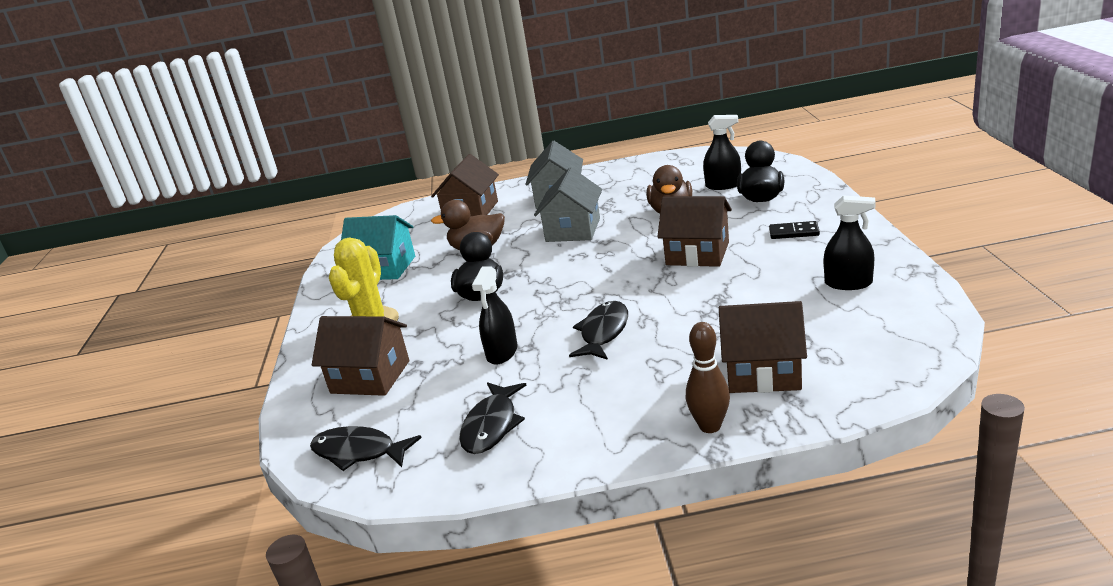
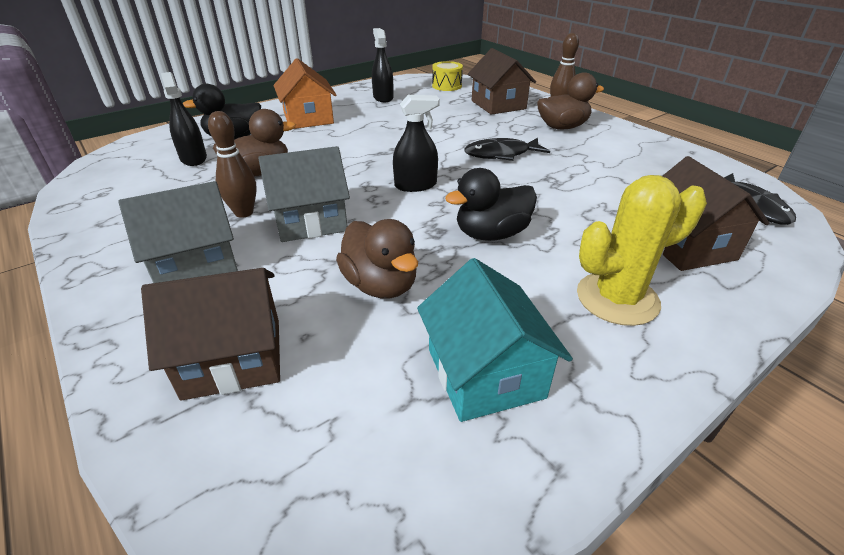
camera: 125 degrees left, 10 degrees up
black fish [460,382,527,454] -> none
black spray bottle [472,266,518,365] -> black spray bottle moved to [393,95,440,192]
brown house [657,196,732,267] -> none
black domino [769,221,820,239] -> orange house [273,58,336,129]
none -> brown bowling pin [208,111,257,218]
none -> yellow drum [432,61,463,91]
none -> brown duck [537,72,604,129]

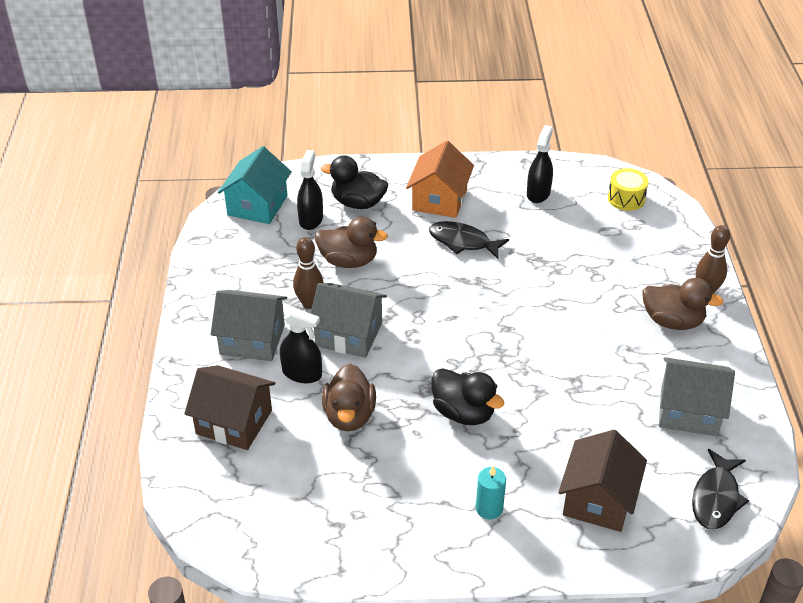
camera: 35 degrees right, 5 degrees up
black spray bottle [393,95,440,192] -> black spray bottle moved to [280,308,322,383]
turquoise house [417,258,573,422] -> turquoise house moved to [218,146,292,224]
black duck [445,168,537,241] -> black duck turned 150 degrees counterclockwise [431,368,504,425]
black fish [464,138,550,161] -> black fish moved to [429,221,509,259]
brown house [468,48,536,115] -> none
yellow cactus [577,175,707,326] -> turquoise candle [476,466,506,520]
none -> grey house [659,357,735,436]

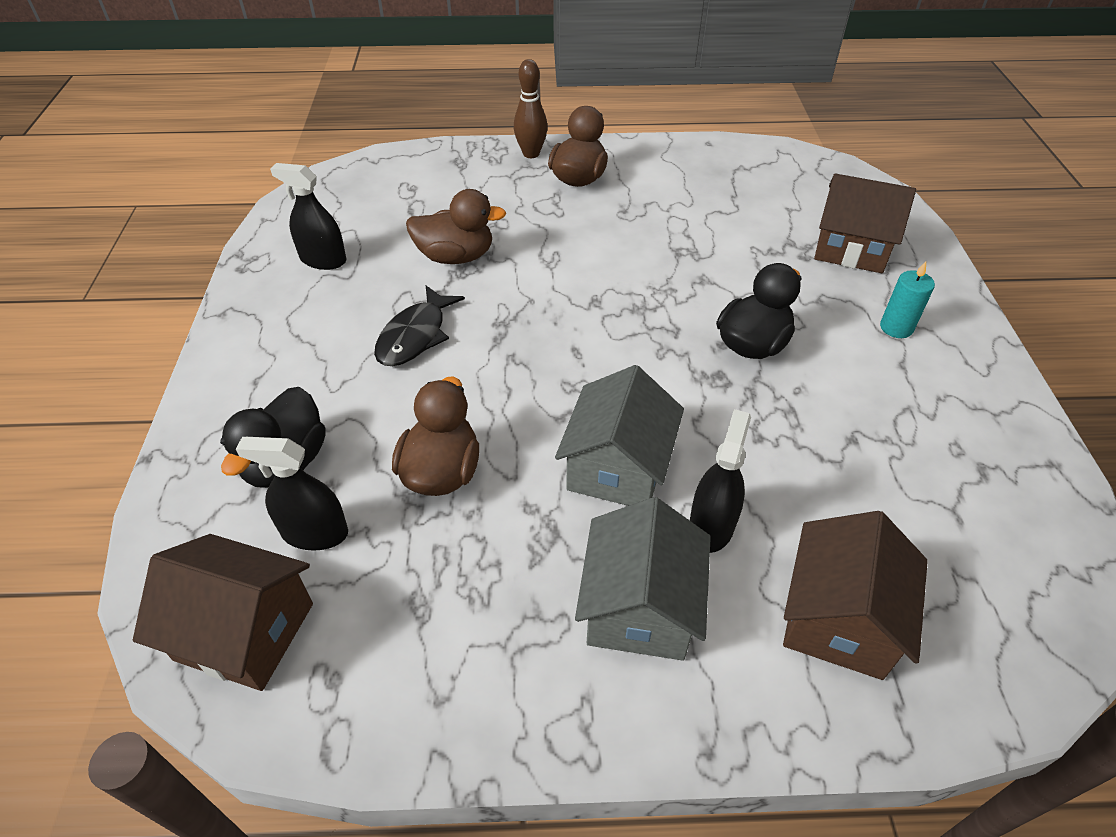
camera: 90 degrees left, 5 degrees up
turquoise house [218,146,292,224] -> brown house [133,534,313,691]
brown bowling pin [293,237,324,309] -> none
brown duck [322,364,376,431] -> brown duck moved to [406,189,507,264]
orange house [406,141,474,218] -> none
yellow drum [608,168,649,211] -> none
grey house [659,357,735,436] -> none
black fish [692,449,749,530] -> none

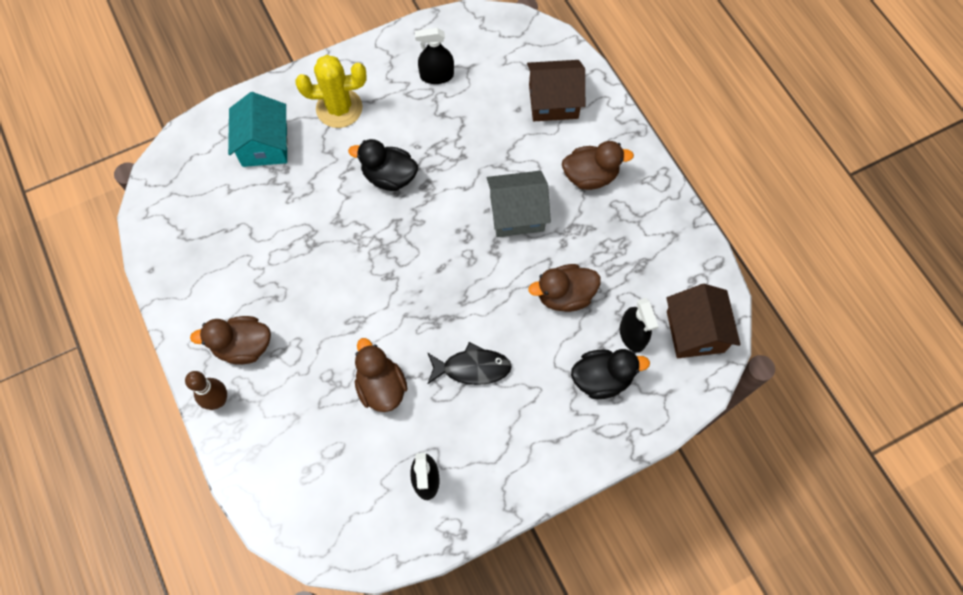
camera: 115 degrees left, 20 degrees up
grey house [575,497,711,661] -> brown duck [562,141,634,190]
black spray bottle [690,409,751,553] -> black spray bottle moved to [415,28,454,84]
brown house [814,173,916,273] -> turquoise house [228,92,288,167]
turquoise candle [880,261,935,338] -> yellow cactus [295,55,367,128]

